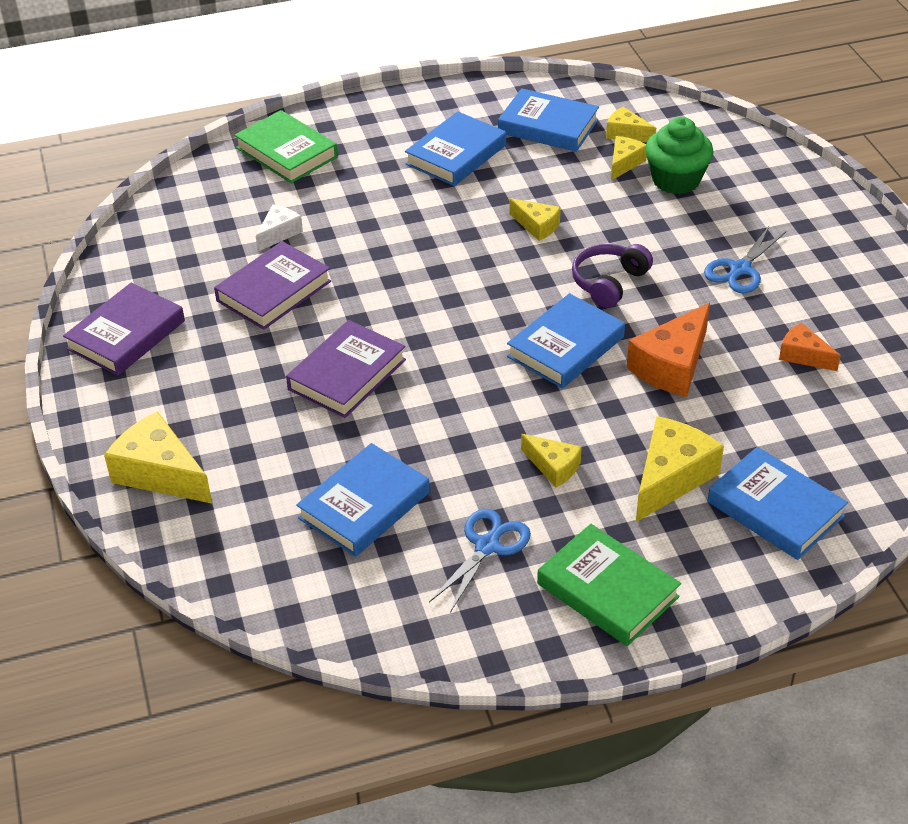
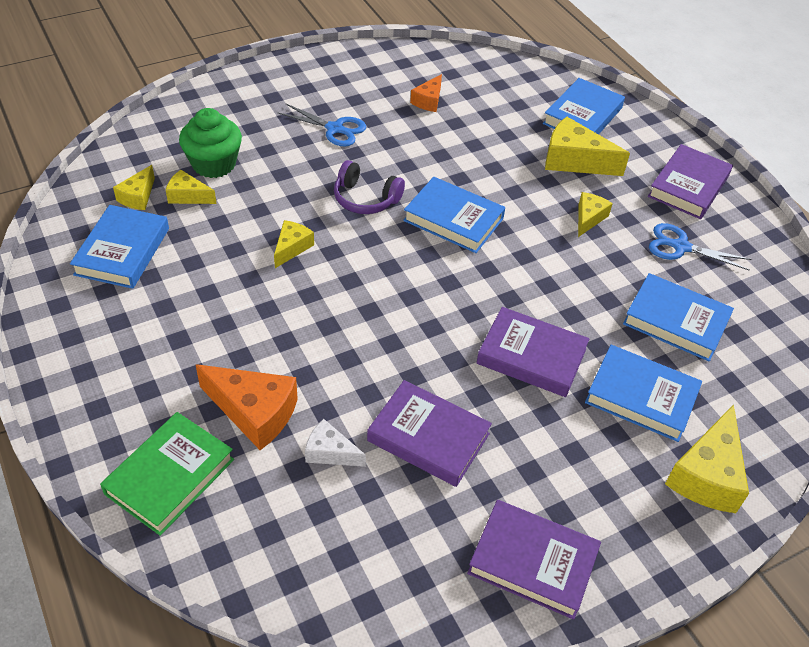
camera: 105 degrees left, 5 degrees up
blue book [405,111,506,186] -> blue book moved to [585,345,702,442]
green book [537,524,681,646] -> purple book [648,144,733,219]
orange cheese [627,303,710,397] -> orange cheese moved to [196,364,298,450]

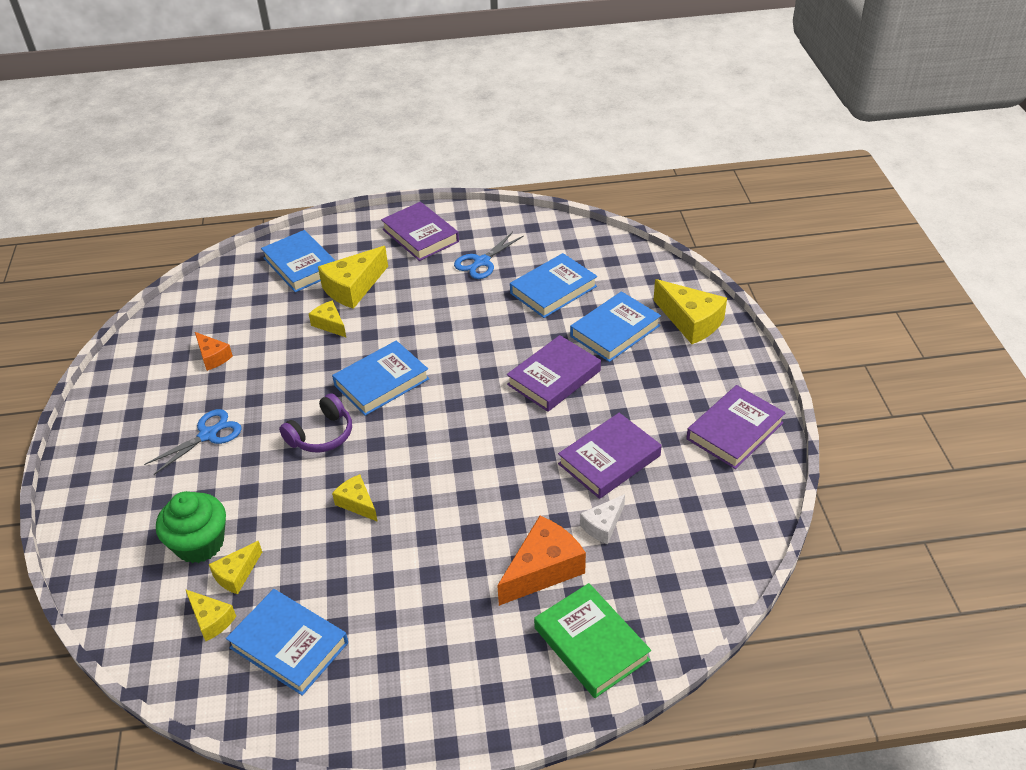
camera: 65 degrees left, 5 degrees down
yellow cheese [578,192,613,237] -> yellow cheese moved to [309,300,346,337]

